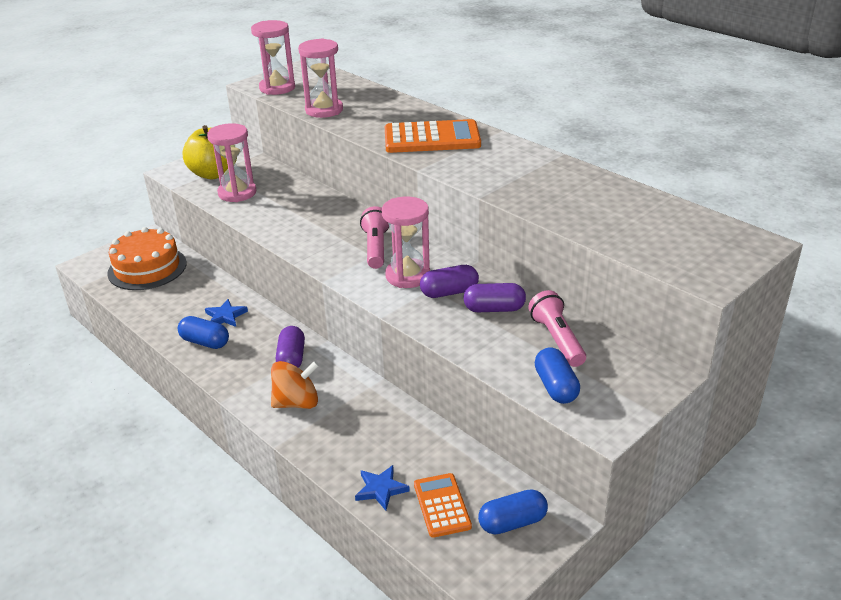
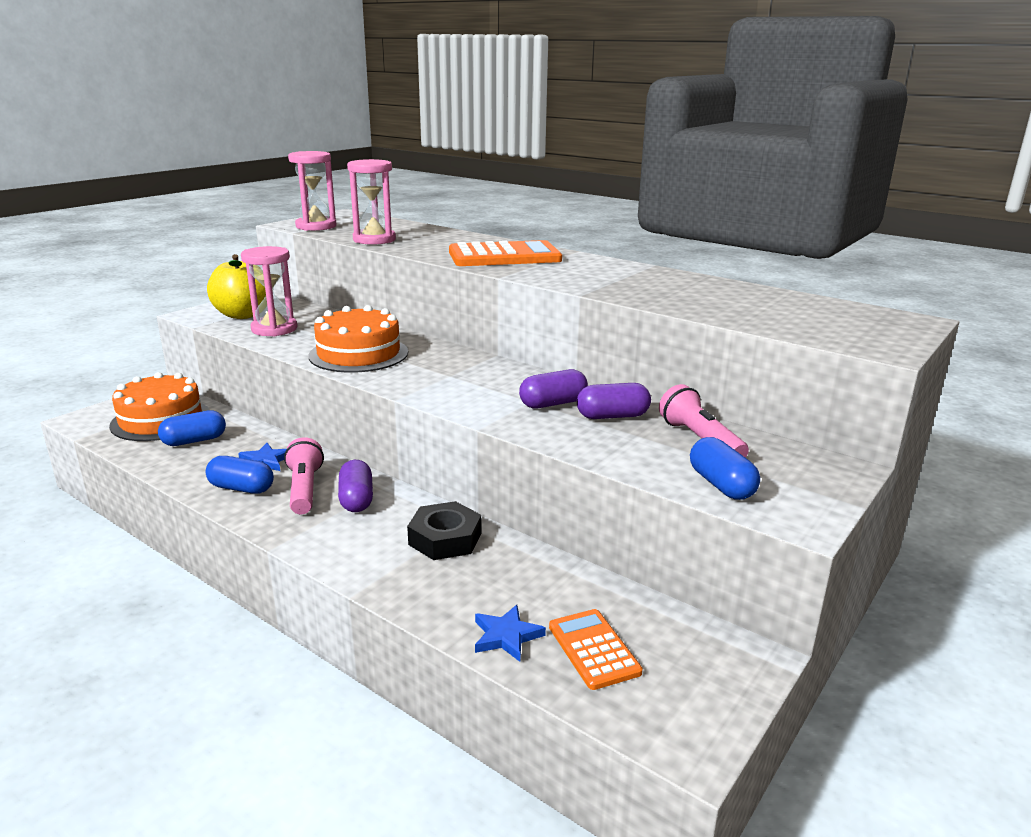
camera: 10 degrees left, 10 degrees down
orange spinning top [271,361,319,409] -> none
pink flashlight [360,206,389,269] -> pink flashlight moved to [284,437,324,515]
pink hourglass [382,196,430,288] -> none
blue capsule [478,489,548,534] -> blue capsule moved to [158,410,226,446]
none -> orange cake [309,305,408,373]
none -> black nut [407,501,481,560]

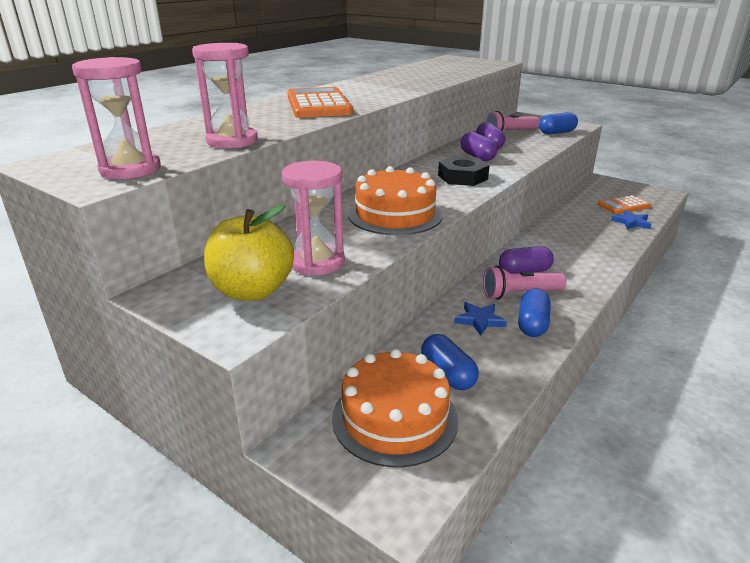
camera: 90 degrees left, 5 degrees up
black nut [407,501,481,560] -> black nut moved to [438,156,490,186]

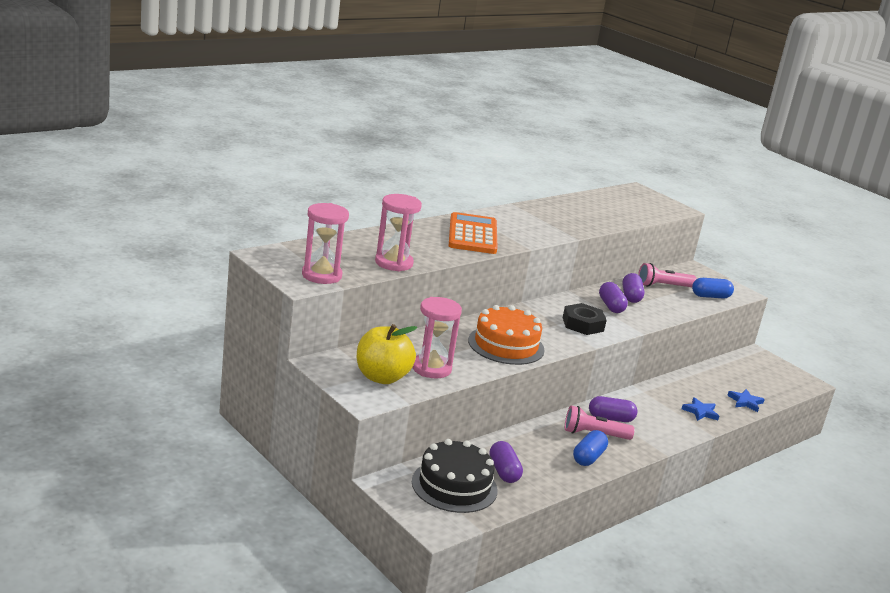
camera: 10 degrees right, 5 degrees down
orange cake [332,349,458,467] -> black cake [412,439,498,513]
blue capsule [421,334,479,390] -> purple capsule [489,441,523,483]
blue star [454,302,507,336] -> blue star moved to [682,397,719,421]
orange calculator [598,195,651,214] -> none

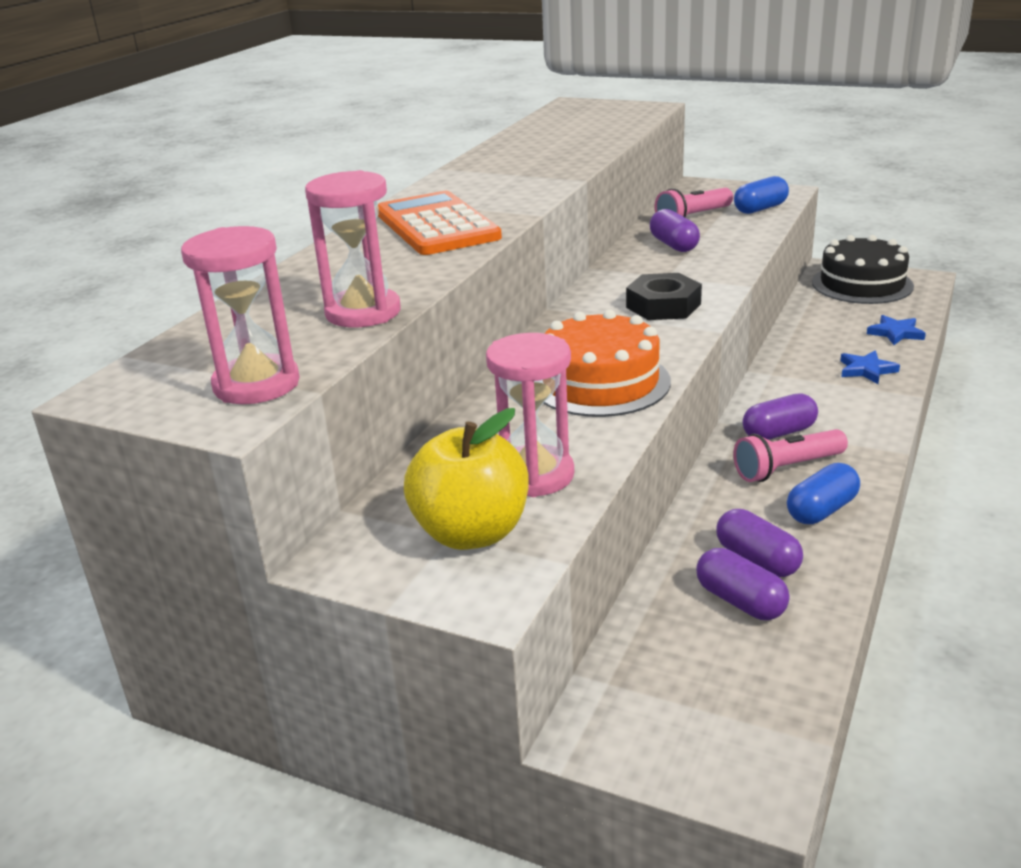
camera: 20 degrees left, 5 degrees up
black cake [412,439,498,513] -> black cake moved to [812,235,914,304]
blue capsule [573,430,608,466] -> blue capsule turned 45 degrees clockwise [787,463,860,524]
purple capsule [599,282,628,313] -> purple capsule moved to [716,509,803,577]

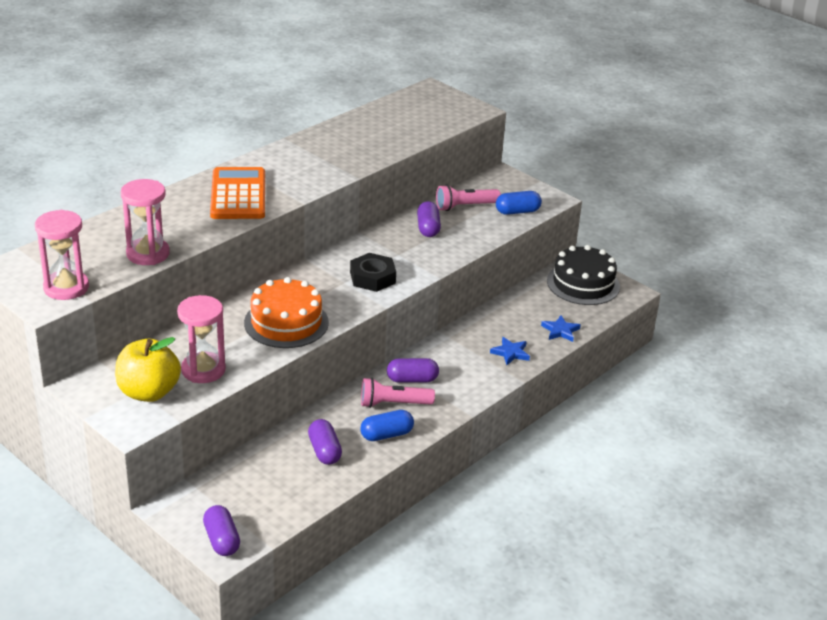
camera: 15 degrees right, 5 degrees up
purple capsule [696,548,790,620] -> purple capsule moved to [203,505,240,556]

